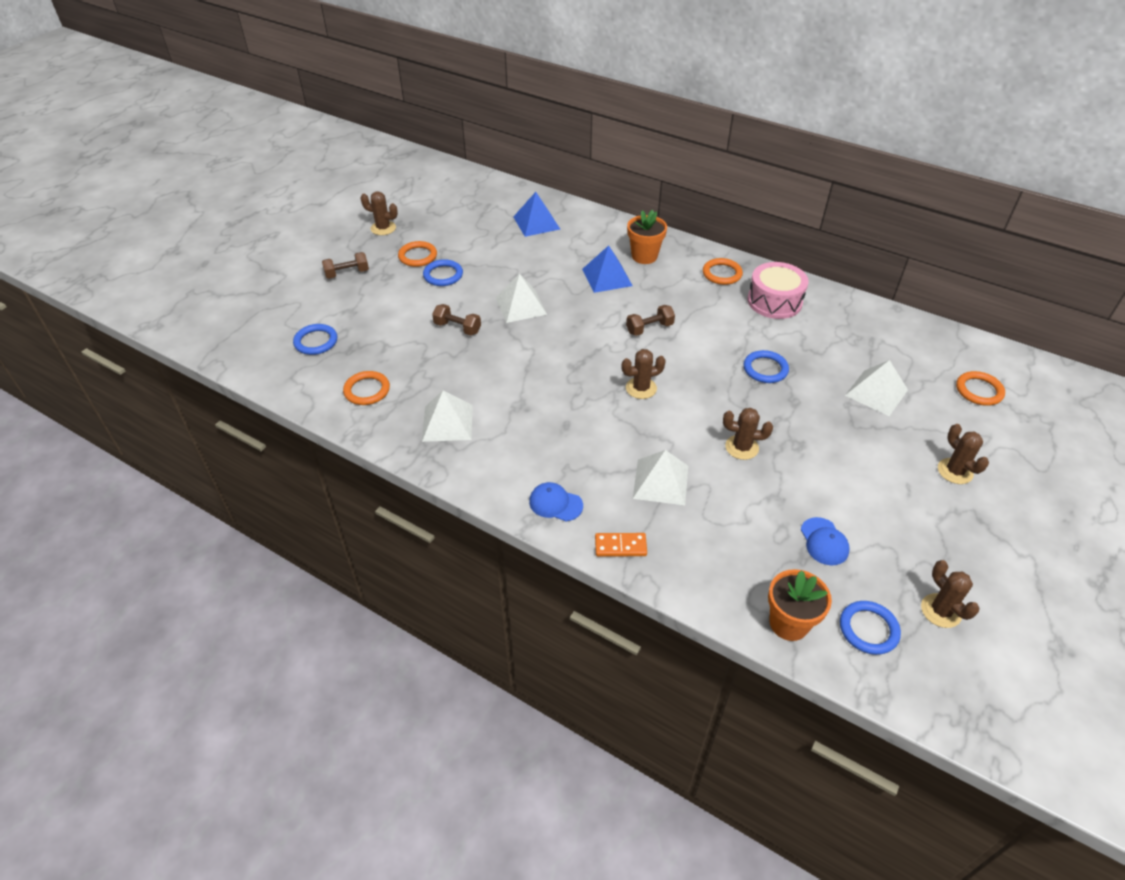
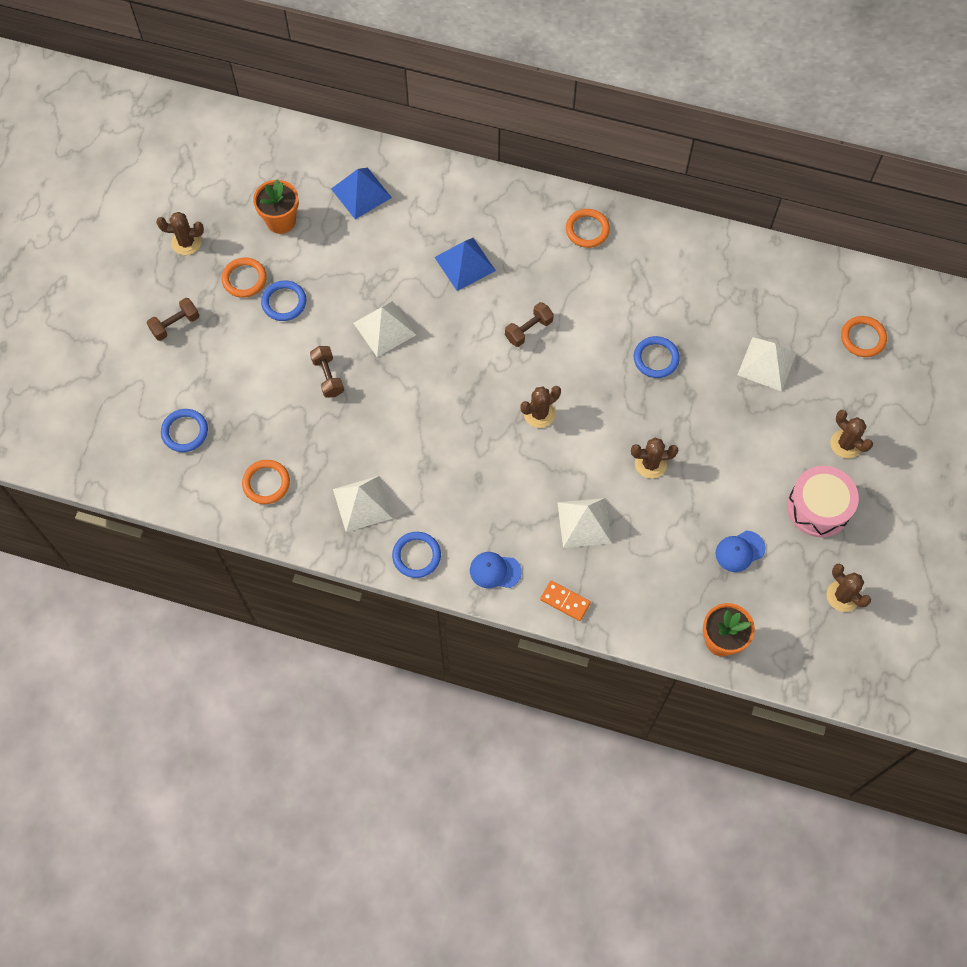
camera: 15 degrees left, 20 degrees up
brown dumbbell [432,304,481,336] -> brown dumbbell turned 60 degrees clockwise [310,346,344,398]
orange domino [595,533,647,557] -> orange domino turned 45 degrees clockwise [540,580,591,621]
orange flower pot [627,210,667,264] -> orange flower pot moved to [253,180,299,234]
pink drum [748,262,809,319] -> pink drum moved to [787,466,859,537]
blue cap [801,517,850,565] -> blue cap turned 90 degrees clockwise [715,530,765,572]
blue ring [840,601,901,655] -> blue ring moved to [392,532,441,578]

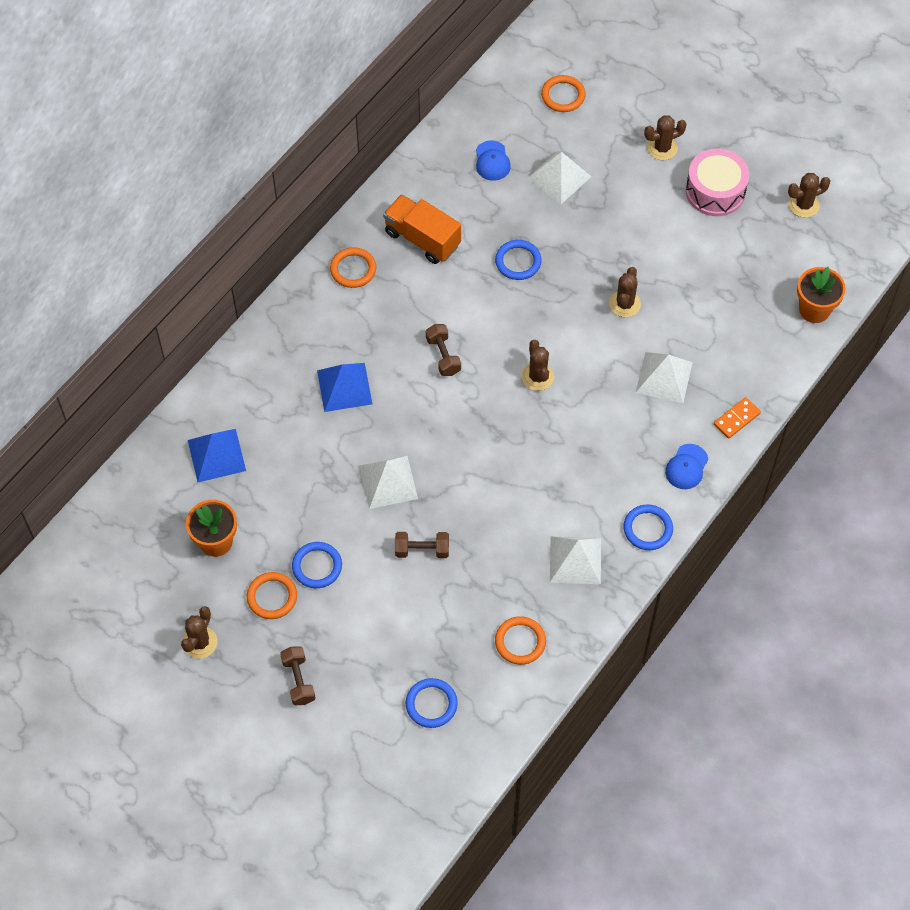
camera: 70 degrees left, 5 degrees down
blue cap [715,530,765,572] -> blue cap moved to [476,141,511,181]
none -> orange truck [383,194,461,264]

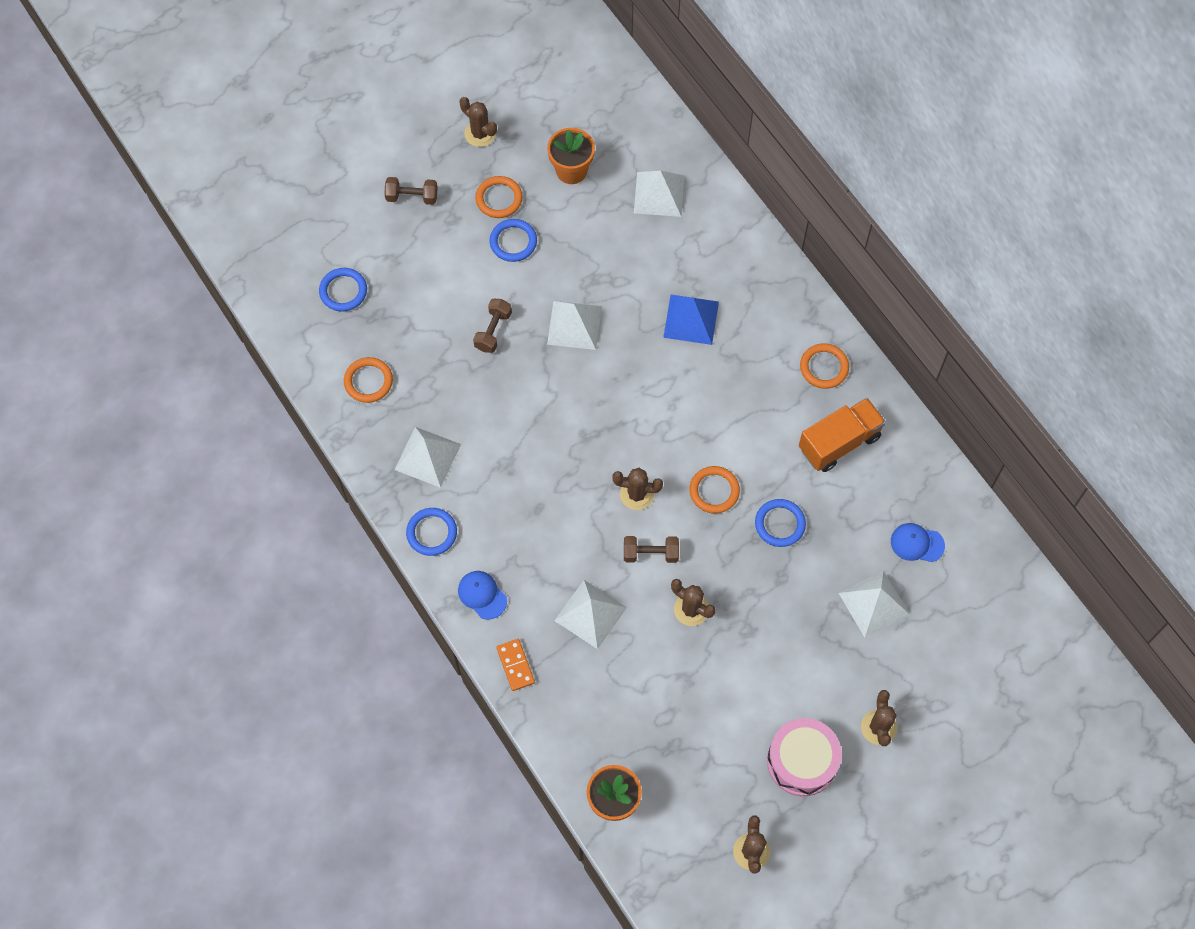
camera: 110 degrees right, 5 degrees up
blue pyramid [188,429,246,482] -> white pyramid [634,171,684,217]
brown dumbbell [426,324,461,376] -> brown dumbbell moved to [624,536,679,563]
orange ring [541,75,586,112] -> orange ring moved to [689,466,740,514]

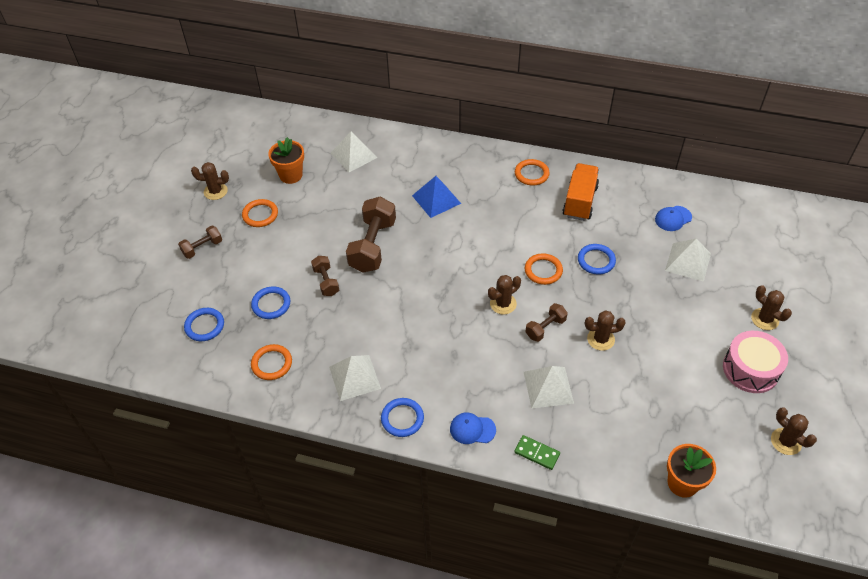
camera: 40 degrees left, 15 degrees down
blue ring [489,219,537,262] -> blue ring moved to [251,286,290,319]
orange domino [496,639,535,691] -> green domino [514,435,560,470]
white pyramid [547,301,602,350] -> brown dumbbell [346,197,396,273]

